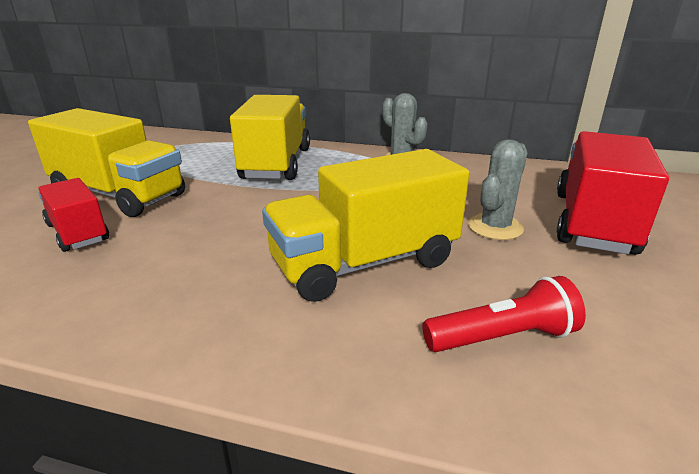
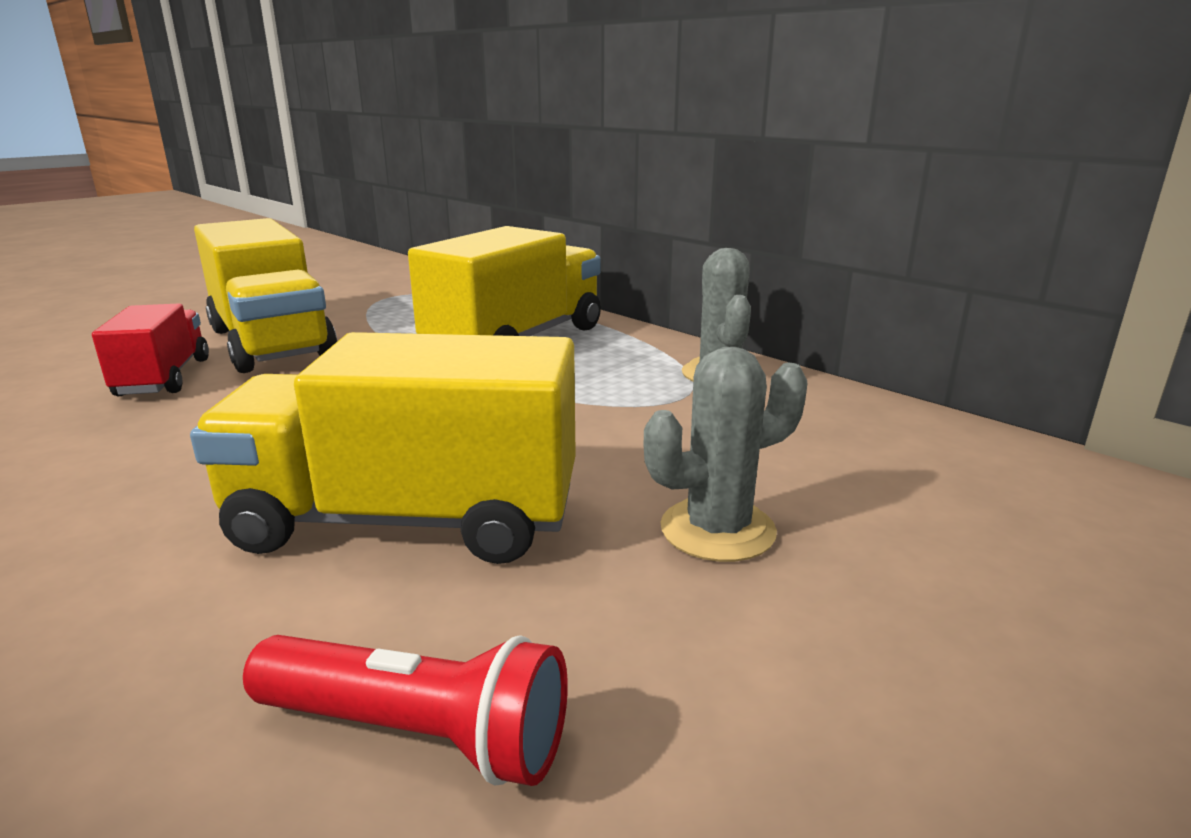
camera: 30 degrees right, 5 degrees down
red truck [557,131,669,255] -> none

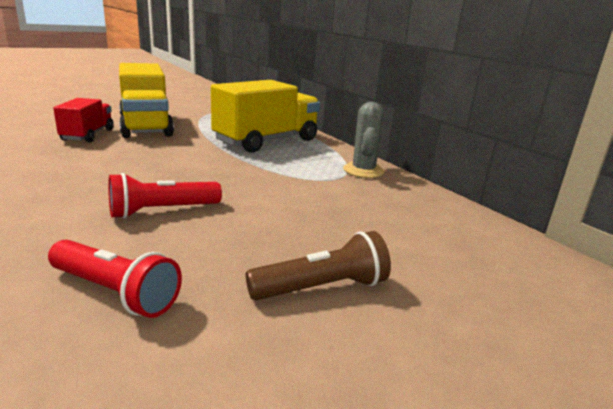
camera: 10 degrees right, 0 degrees up
yellow truck [190,332,576,564] -> red flashlight [108,173,222,219]
grey cactus [644,347,807,562] -> none
none -> brown flashlight [246,231,391,300]

